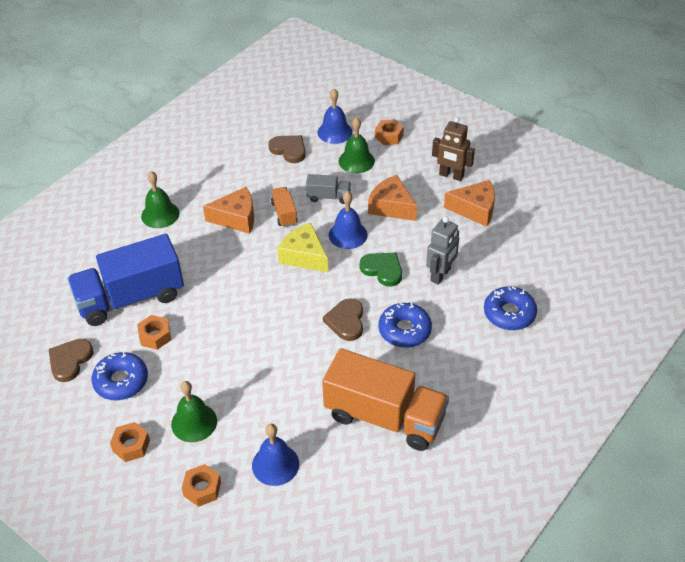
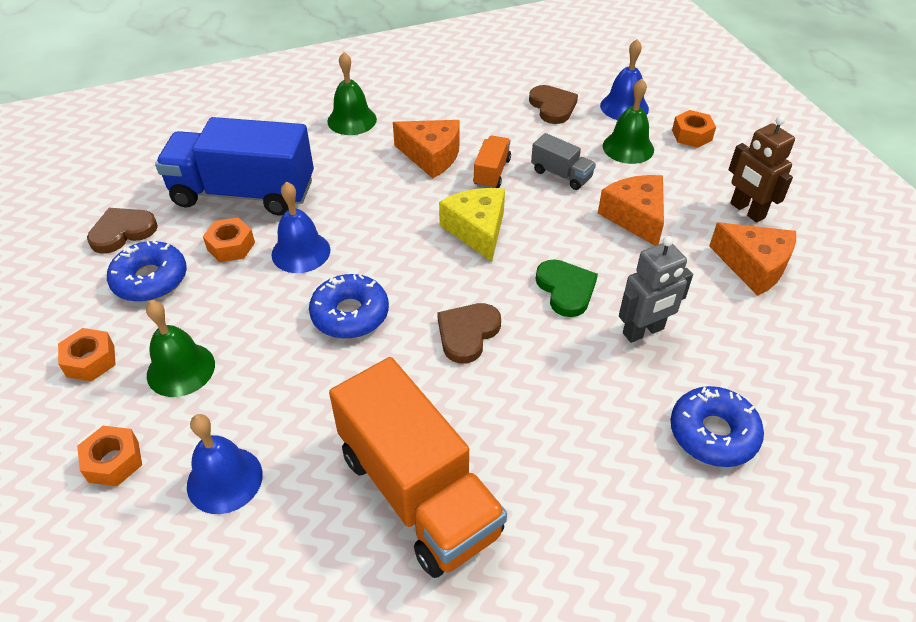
camera: 30 degrees right, 0 degrees up
blue bell [329,191,368,249] -> blue bell moved to [271,181,330,273]
blue donut [379,303,432,348] -> blue donut moved to [309,274,389,339]

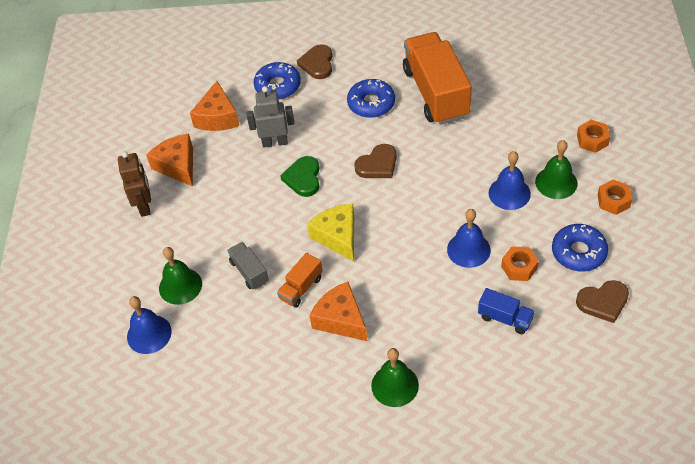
camera: 155 degrees left, 5 degrees up
blue truck [155,117,314,216] -> blue truck [478,288,535,334], size x0.45
blue bell [187,414,263,514] -> blue bell moved to [488,151,531,210]
blue donut [309,274,389,339] -> blue donut moved to [347,79,395,118]
yellow cheese [439,188,505,262] -> yellow cheese turned 150 degrees clockwise [307,204,354,262]
brown heart [529,85,578,124] -> brown heart moved to [297,44,332,79]
orange cheese [598,175,664,246] -> orange cheese moved to [190,81,239,131]
orange nut [672,110,716,148] -> none

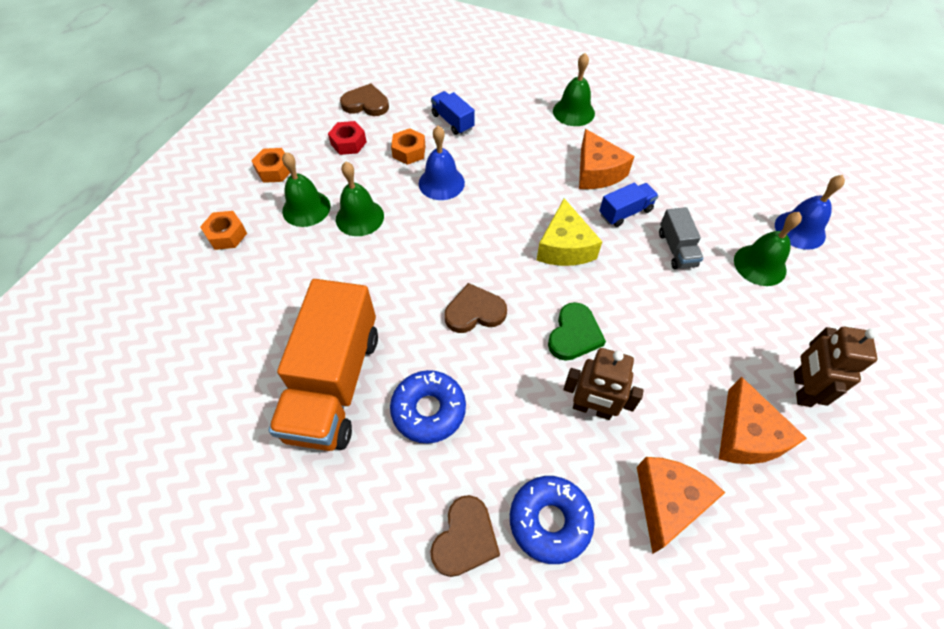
camera: 160 degrees left, 5 degrees up
grey robot [246,86,294,148] -> brown robot [564,348,644,420]
orange truck [277,253,323,308] -> blue truck [599,182,658,227]
blue bell [488,151,531,210] -> green bell [336,162,384,236]
blue donut [552,224,608,272] -> red nut [328,121,367,155]

